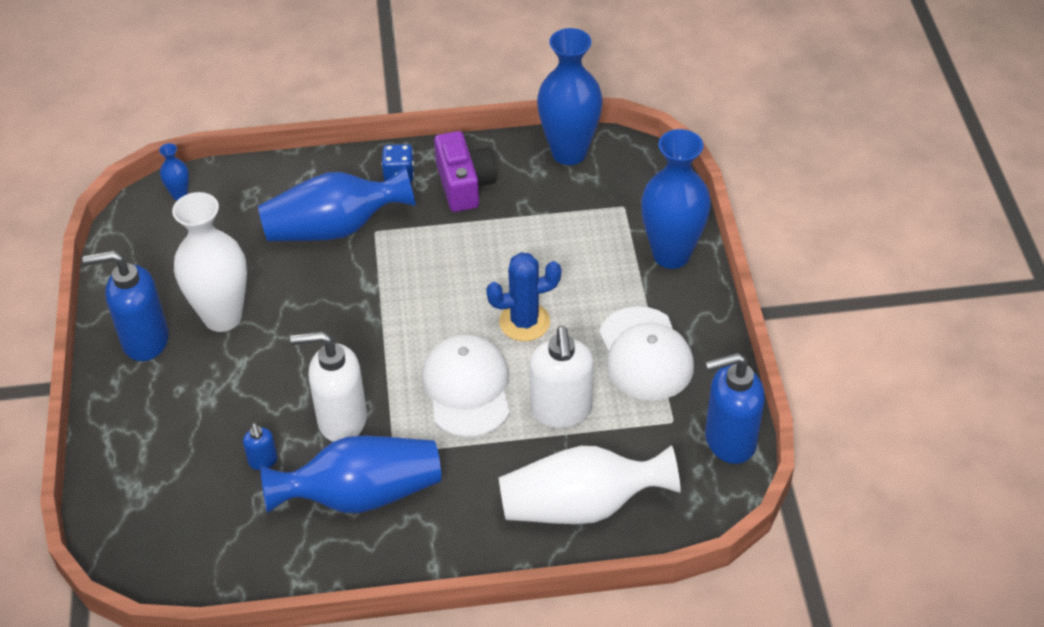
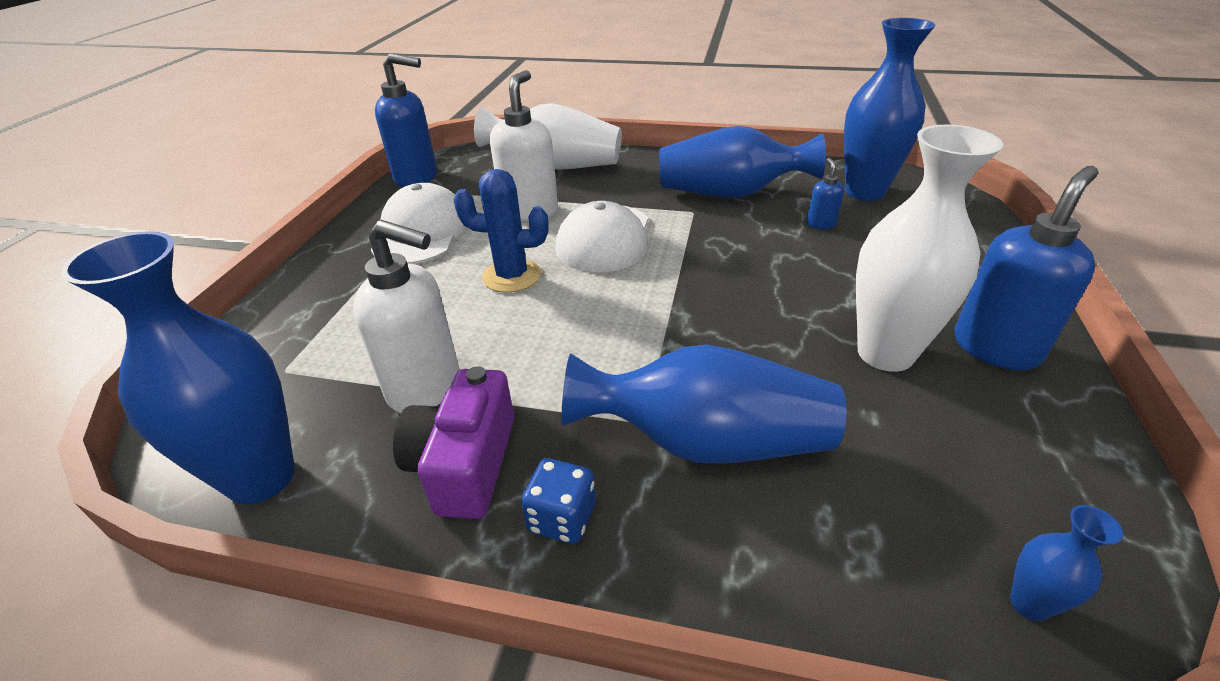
camera: 160 degrees left, 10 degrees down
blue soap dispenser [83,251,169,361] -> blue soap dispenser turned 60 degrees counterclockwise [954,166,1098,371]
white soap dispenser [290,331,367,442] -> white soap dispenser moved to [353,220,460,413]
blue vase [641,129,711,269] -> blue vase moved to [844,18,935,201]

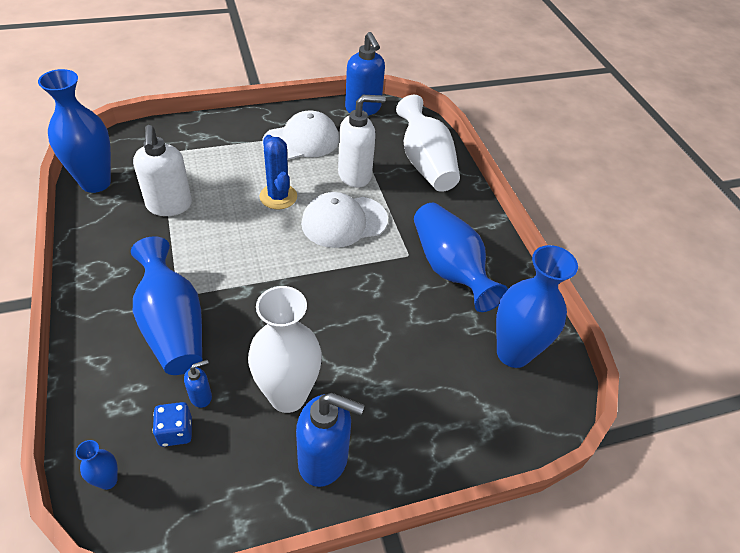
camera: 55 degrees right, 10 degrees up
purple camera [393,366,514,519] -> none
blue dice [521,458,596,544] -> blue dice moved to [153,402,192,447]
blue soap dispenser [807,158,844,229] -> blue soap dispenser moved to [184,360,212,408]

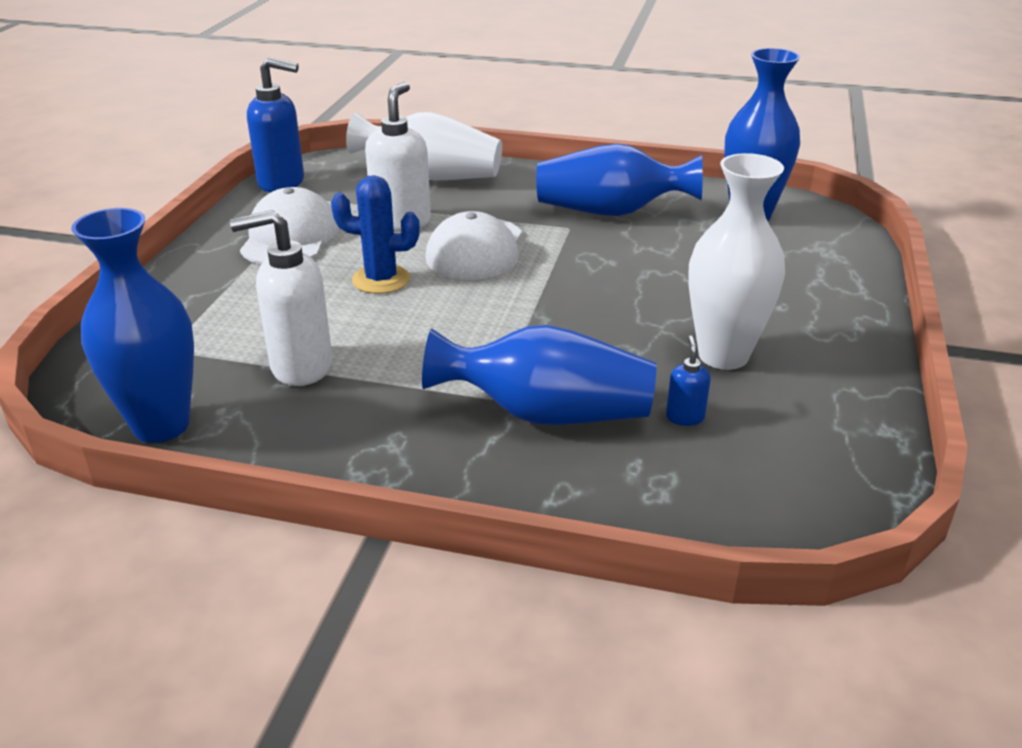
camera: 55 degrees left, 15 degrees down
blue vase [76,440,118,490] -> none
white soap dispenser [133,125,192,216] -> white soap dispenser turned 150 degrees clockwise [230,210,333,386]
blue dice [153,402,192,447] -> none
blue soap dispenser [296,393,365,487] -> none

